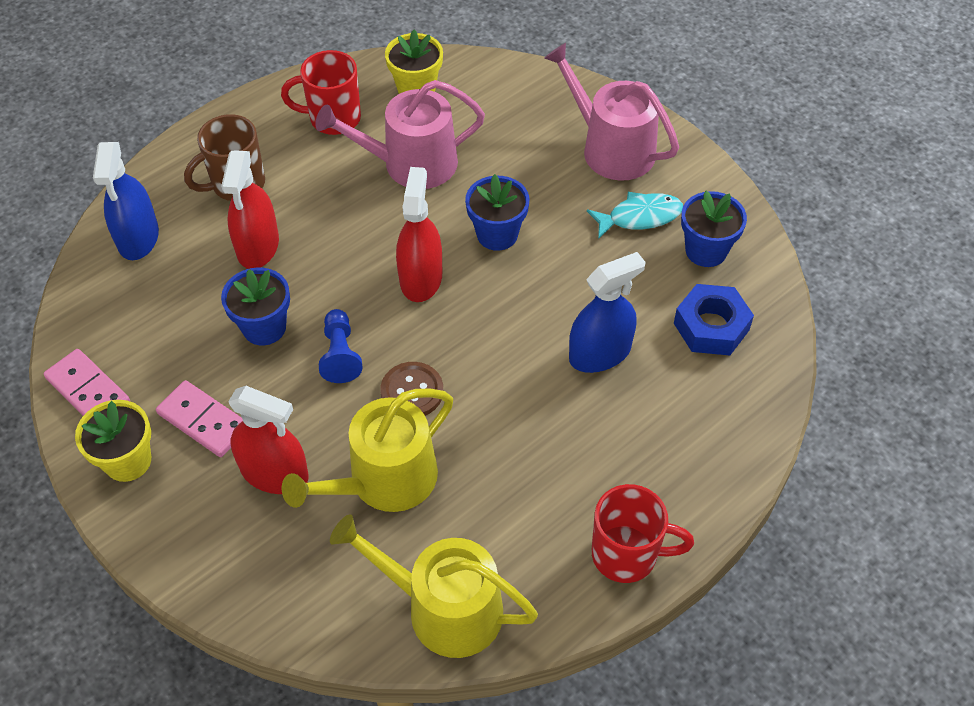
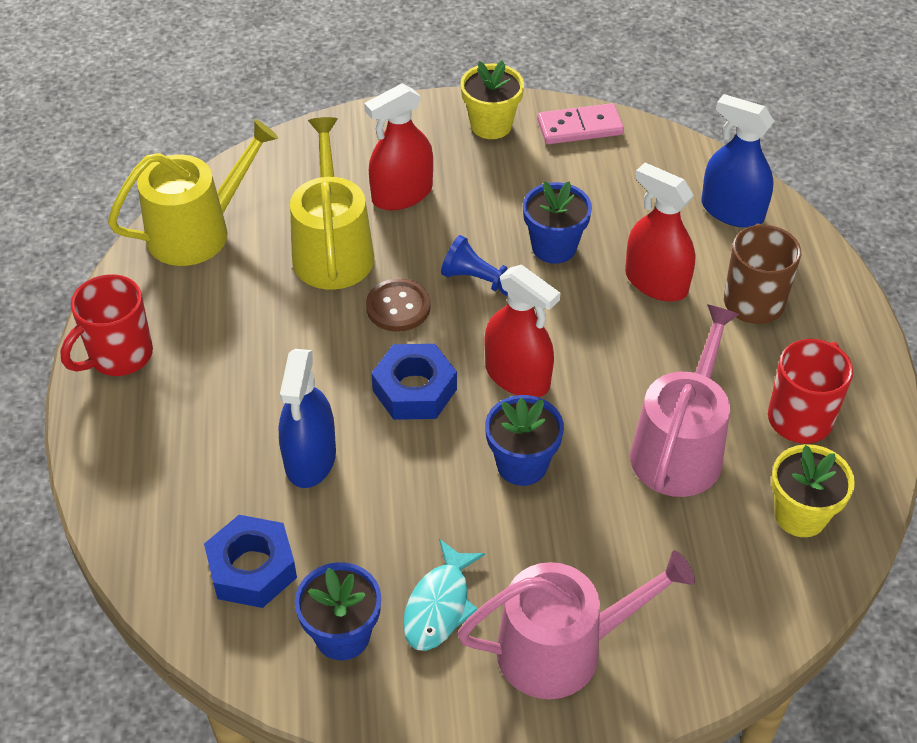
camera: 125 degrees right, 5 degrees down
pink domino [156,380,243,457] -> none
none -> blue nut [371,344,457,420]

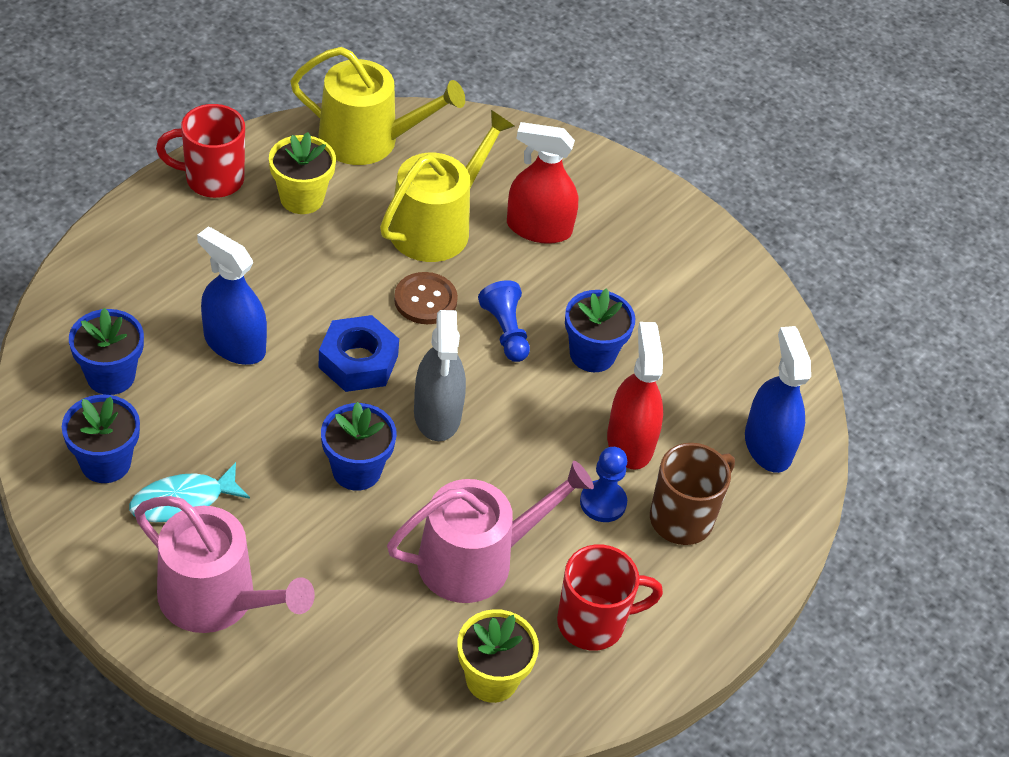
camera: 40 degrees right, 0 degrees up
blue nut [204,515,297,608] -> blue flower pot [69,308,144,395]
blue spray bottle [278,349,336,488] -> blue spray bottle turned 75 degrees clockwise [197,227,267,365]
yellow flower pot [460,60,524,139] -> yellow flower pot moved to [269,132,336,214]
red spray bottle [485,265,560,397] -> grey spray bottle [414,310,466,441]
pink domino [537,103,624,144] -> none
none -> blue pawn [580,447,627,522]

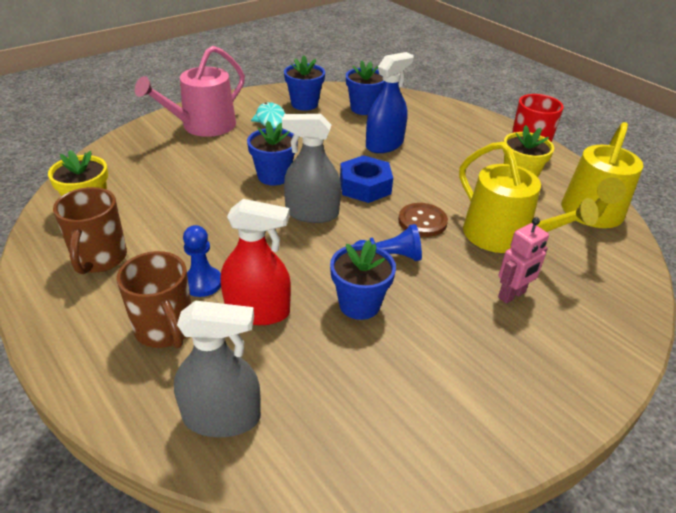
camera: 105 degrees right, 10 degrees down
pink watering can [387,461,594,603] -> none
red spray bottle [507,122,578,244] -> pink robot [498,217,549,304]
red mug [557,544,663,651] -> brown mug [53,187,127,274]
blue spray bottle [745,326,811,473] -> grey spray bottle [174,300,261,437]

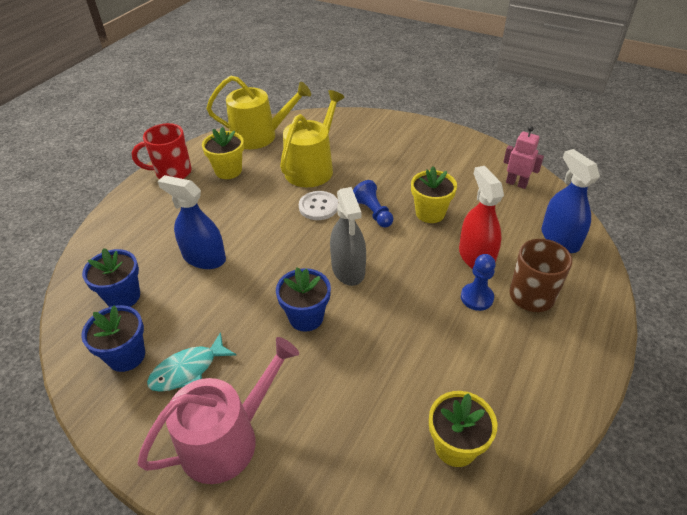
camera: 110 degrees left, 5 degrees up
brown mug [53,187,127,274] -> none
pink watering can [135,46,245,137] -> pink watering can turned 60 degrees counterclockwise [137,337,299,484]
grey spray bottle [174,300,261,437] -> blue spray bottle [542,149,600,253]
blue flower pot [330,240,396,320] -> yellow flower pot [411,166,457,223]
blue nut [340,155,393,203] -> none
brown button [398,203,448,237] -> white button [299,191,338,220]
pink robot [498,217,549,304] -> pink robot moved to [503,126,544,189]

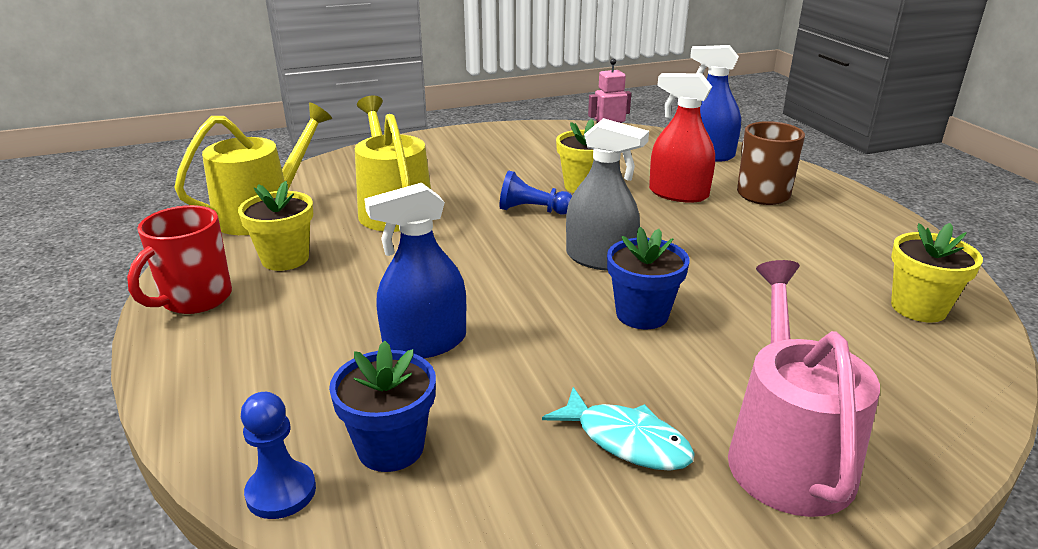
camera: 50 degrees left, 15 degrees down
blue flower pot [81,305,145,372] -> none
turquoise fish [147,332,236,392] -> turquoise fish turned 60 degrees counterclockwise [542,387,695,471]
white button [299,191,338,220] -> none
blue pawn [461,254,496,311] -> blue pawn moved to [241,392,316,519]

